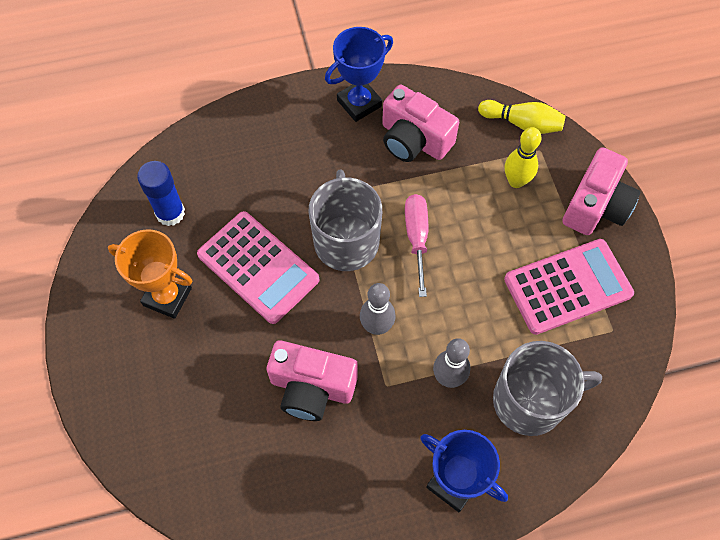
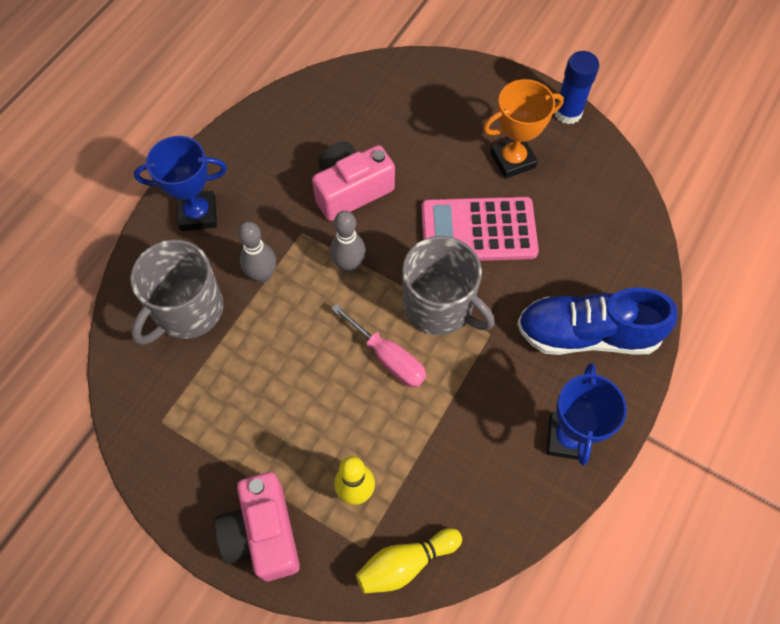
camera: 135 degrees right, 0 degrees up
blue glue stick [137,161,185,226] -> blue glue stick moved to [555,51,599,124]
pink camera [382,85,459,162] -> none
pink calculator [504,239,634,335] -> none
none -> blue shoe [517,287,677,355]

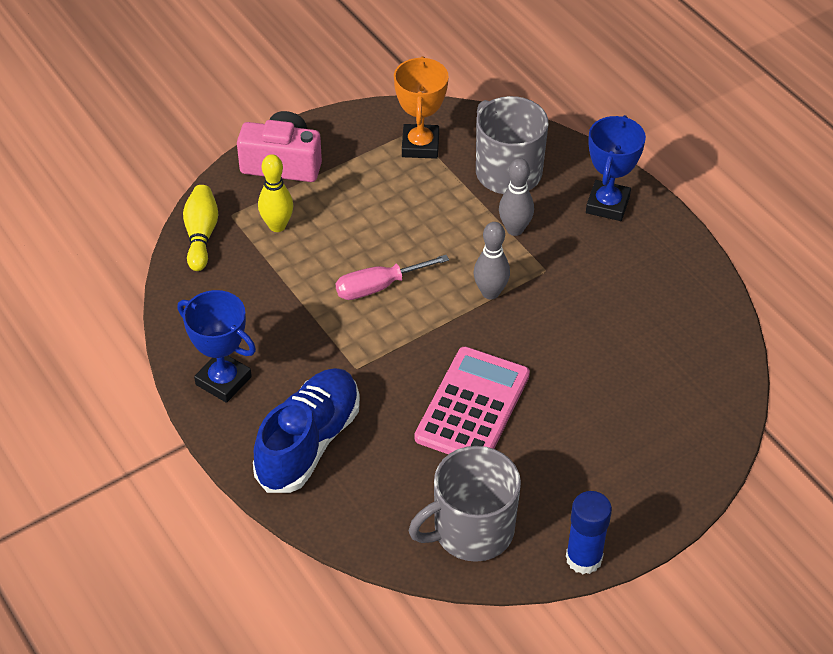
camera: 115 degrees right, 15 degrees down
pink camera [312,141,395,221] -> none
grey mug [402,236,495,335] -> grey mug moved to [409,446,521,562]
orange trophy [483,79,564,179] -> orange trophy moved to [394,56,449,159]

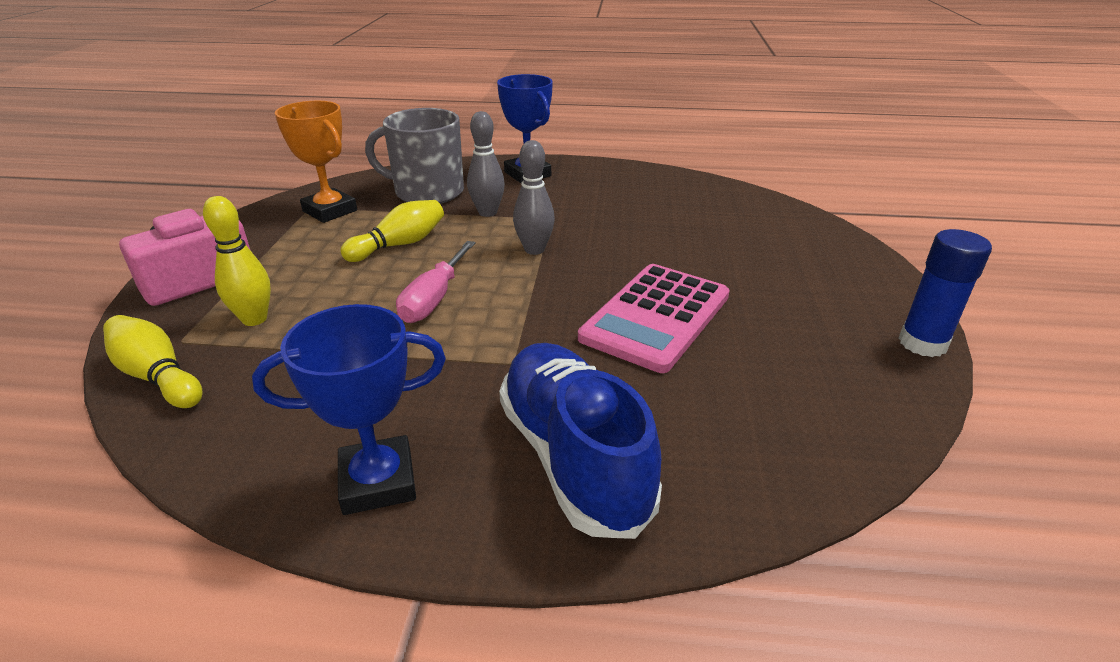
camera: 50 degrees left, 15 degrees down
grey mug [409,446,521,562] -> none
pink calculator [415,347,530,454] -> pink calculator turned 120 degrees counterclockwise [578,264,730,373]
none -> yellow bowling pin [340,200,444,262]

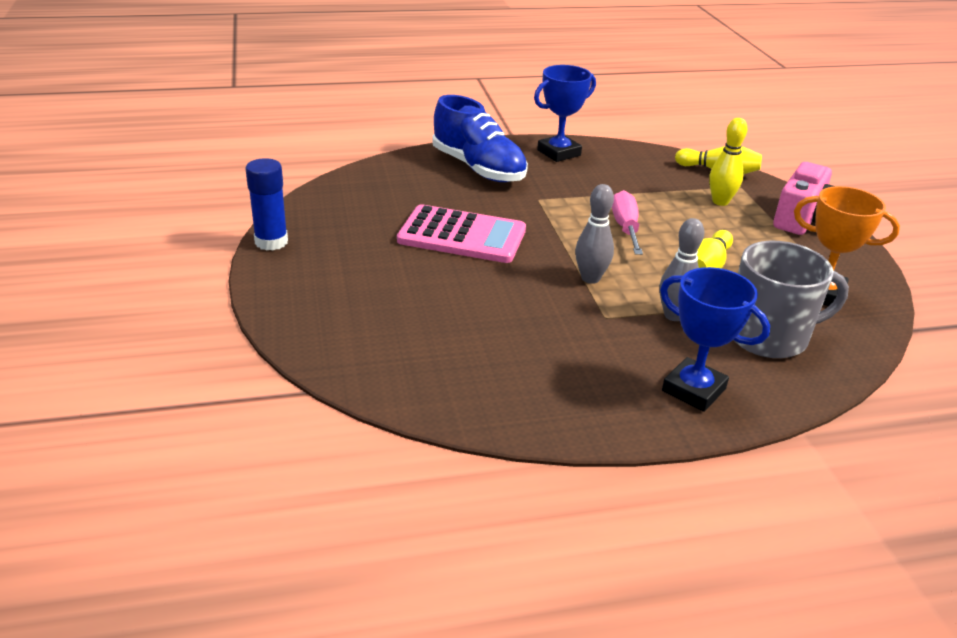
camera: 160 degrees right, 0 degrees up
pink calculator [578,264,730,373] -> pink calculator turned 90 degrees clockwise [397,204,526,263]

